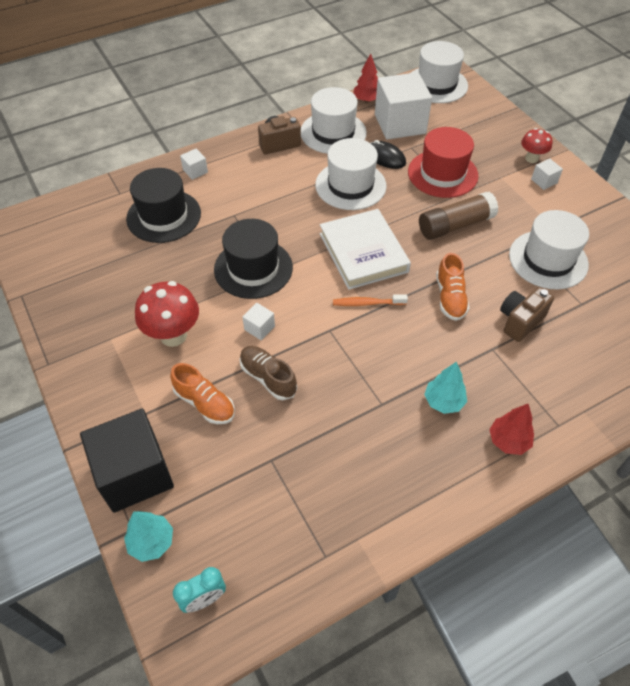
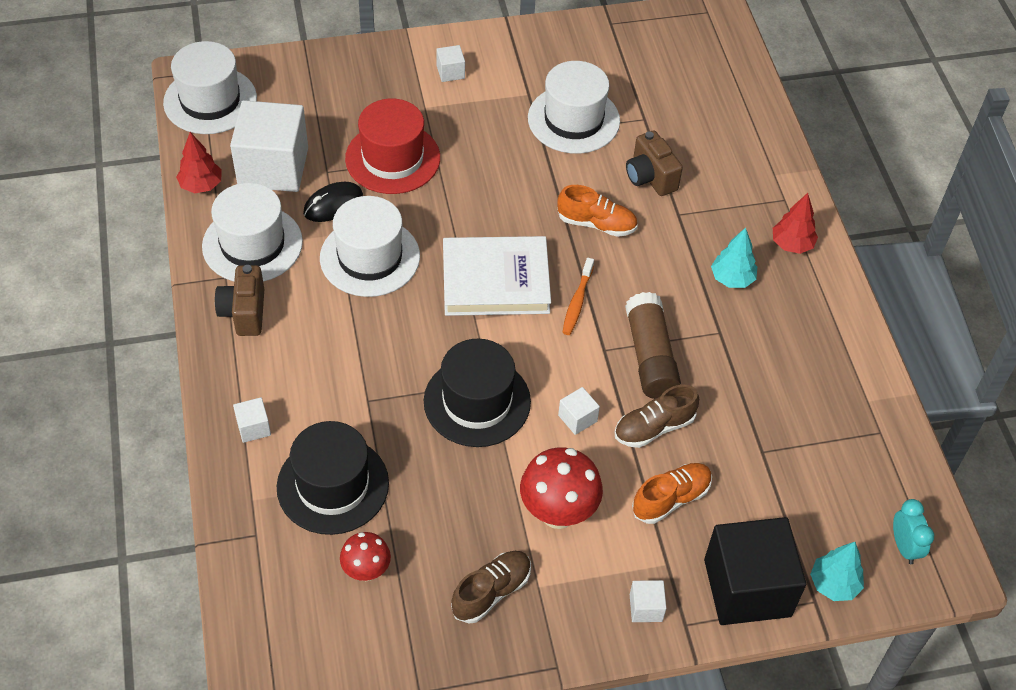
camera: 75 degrees left, 0 degrees up
brown glue stick [419,192,498,240] -> brown glue stick moved to [625,292,681,399]
red mushroom [521,128,552,163] -> red mushroom moved to [340,532,391,581]
none -> brown shoe [451,551,531,624]
none -> white cube [630,580,666,622]

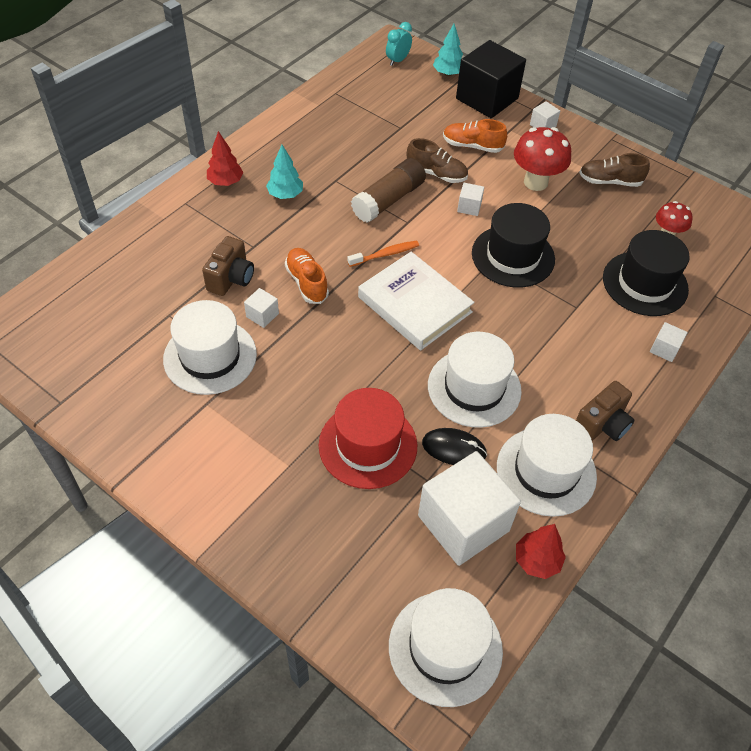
camera: 130 degrees left, 0 degrees up
white cube [436,45,465,82] -> white cube moved to [244,288,279,328]

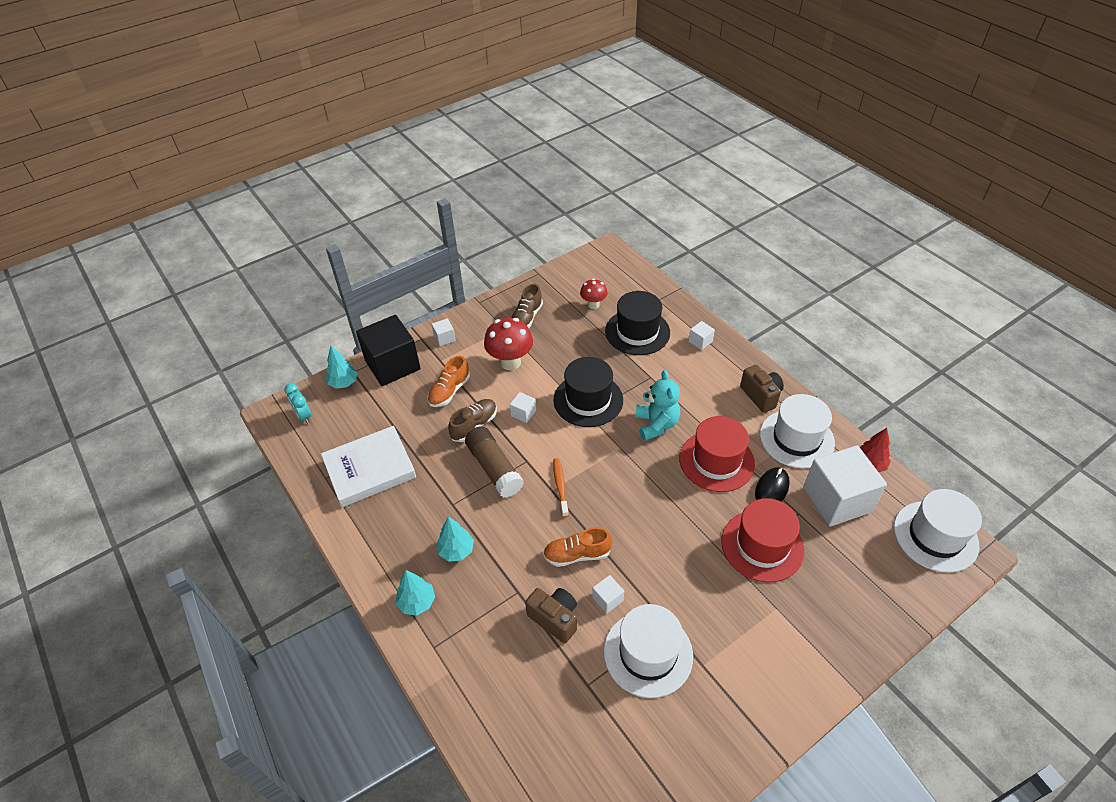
camera: 70 degrees left, 5 degrees down
red tree [207,131,243,186] -> turquoise tree [395,570,435,616]
white book [358,252,475,350] -> white book moved to [321,426,416,507]
white hat [428,332,522,428] -> red hat [679,416,755,492]
none -> turquoise teddy bear [635,370,680,441]

